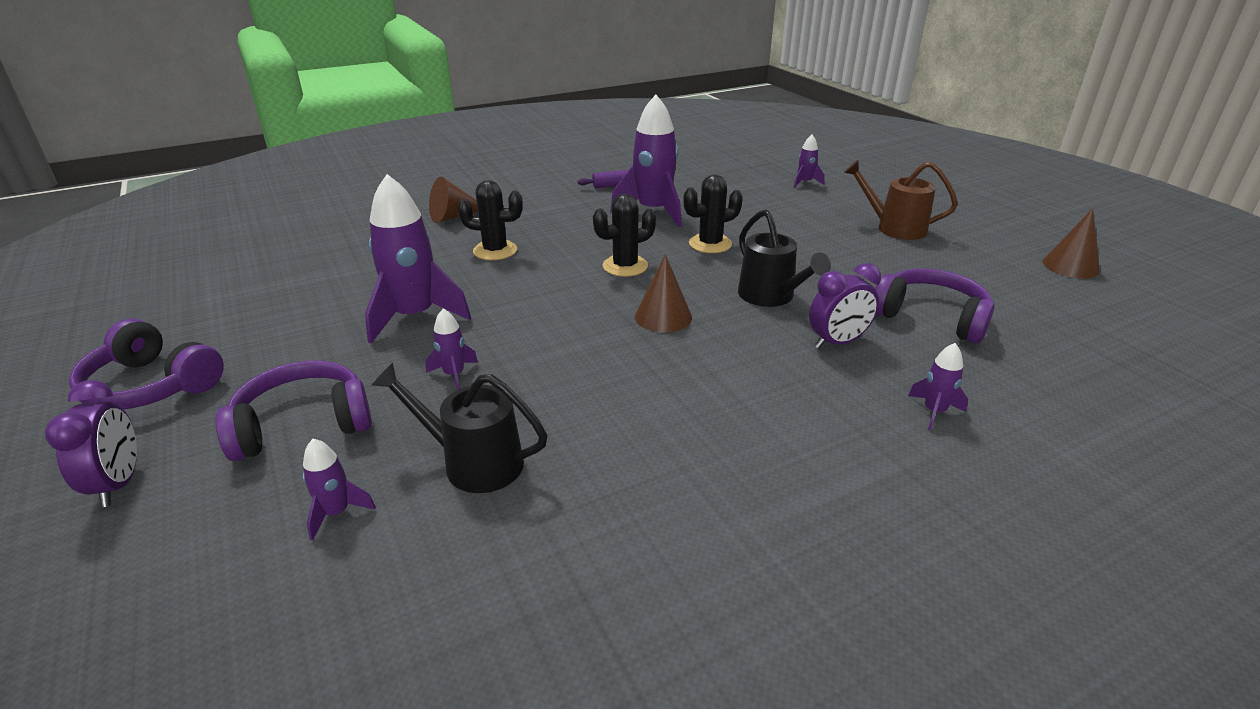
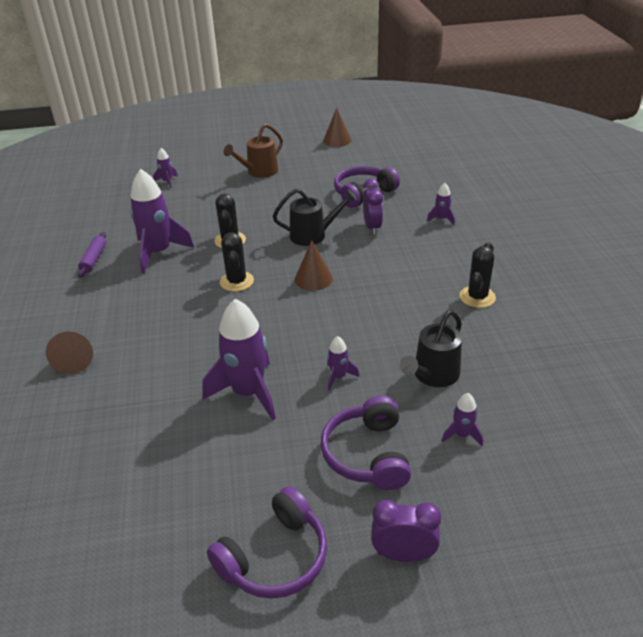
camera: 70 degrees left, 5 degrees up
black cactus [457,180,523,260] -> black cactus moved to [460,242,496,308]

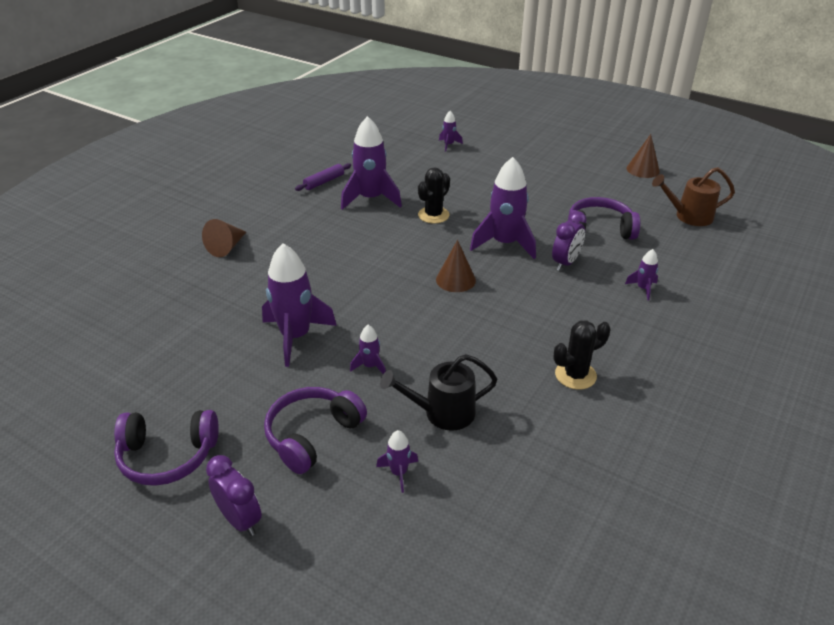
camera: 40 degrees right, 0 degrees up
black cactus [220,232,254,292] -> none
brown watering can [223,124,283,178] -> brown watering can moved to [652,167,735,226]
black watering can [273,189,357,246] -> purple rocket [470,157,536,259]

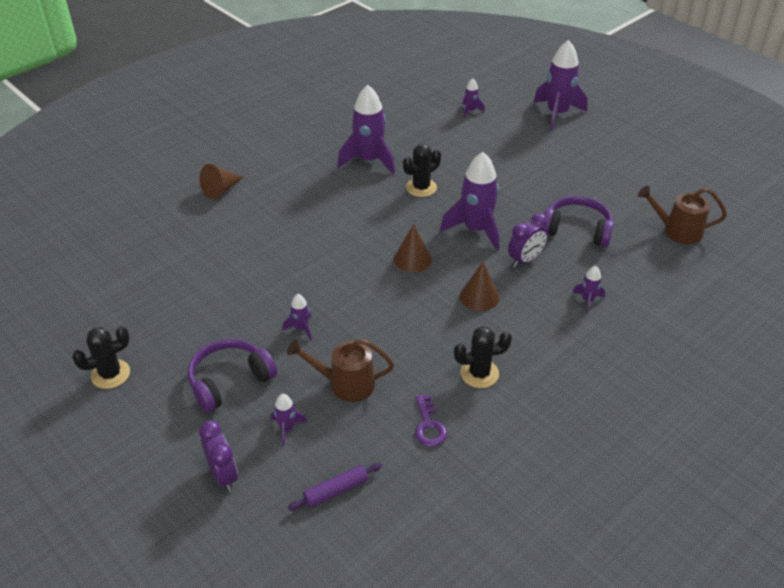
camera: 15 degrees right, 5 degrees up
purple headphones [114,410,219,486] -> black cactus [72,326,130,389]
purple clock [206,455,262,536] -> purple clock moved to [199,420,238,492]
purple rocket [262,243,337,367] -> purple rocket moved to [534,40,588,131]
purple rolling pin [295,163,351,191] -> purple rolling pin moved to [288,463,382,510]
black watering can [380,354,497,431] -> brown watering can [287,339,394,402]
brown cone [626,134,660,178] -> brown cone moved to [460,262,499,311]
none -> purple key [415,394,447,447]

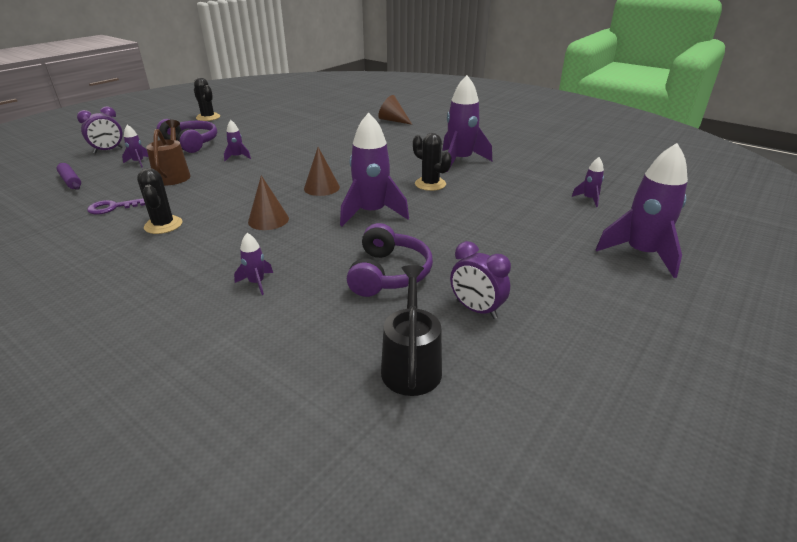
camera: 80 degrees right, 10 degrees down
purple clock [508,213,548,268] -> purple clock moved to [450,241,511,319]
brown watering can [638,186,727,244] -> black watering can [381,265,442,396]

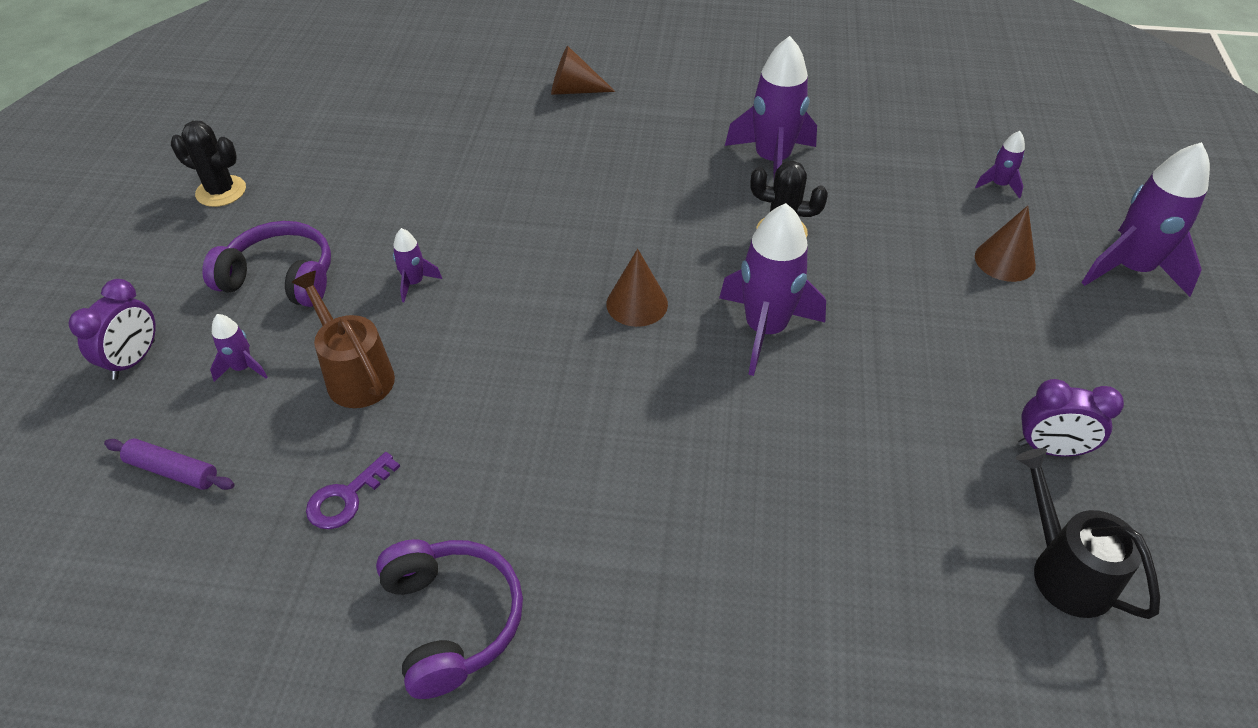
camera: 30 degrees left, 15 degrees up
black cactus [137,168,183,234] -> none
purple rocket [234,233,273,295] -> none
brown cone [248,175,289,230] -> brown cone moved to [975,206,1036,282]
purple headphones [347,223,433,297] -> purple headphones moved to [376,539,523,699]

